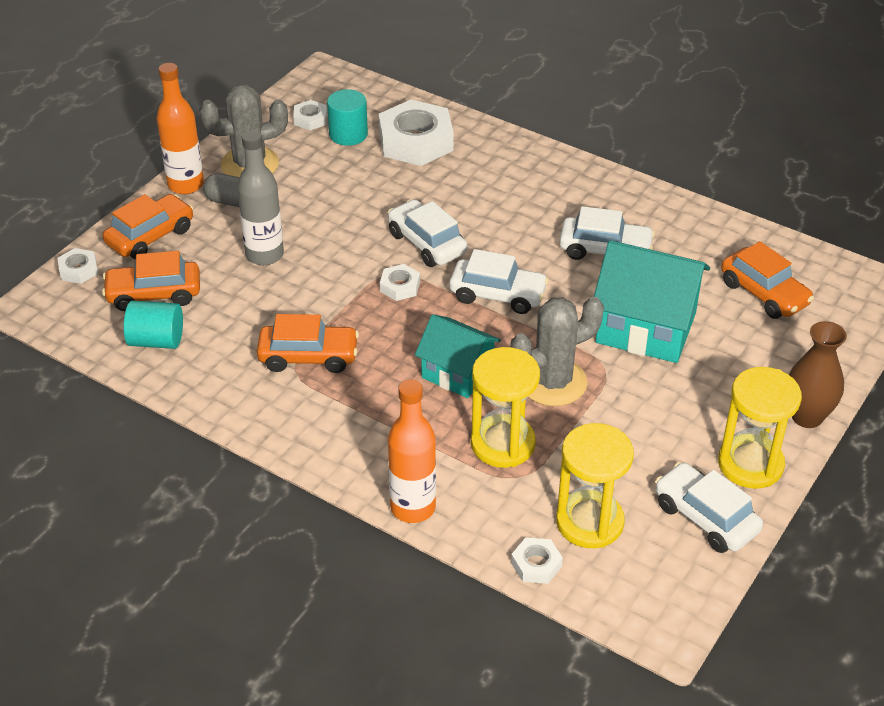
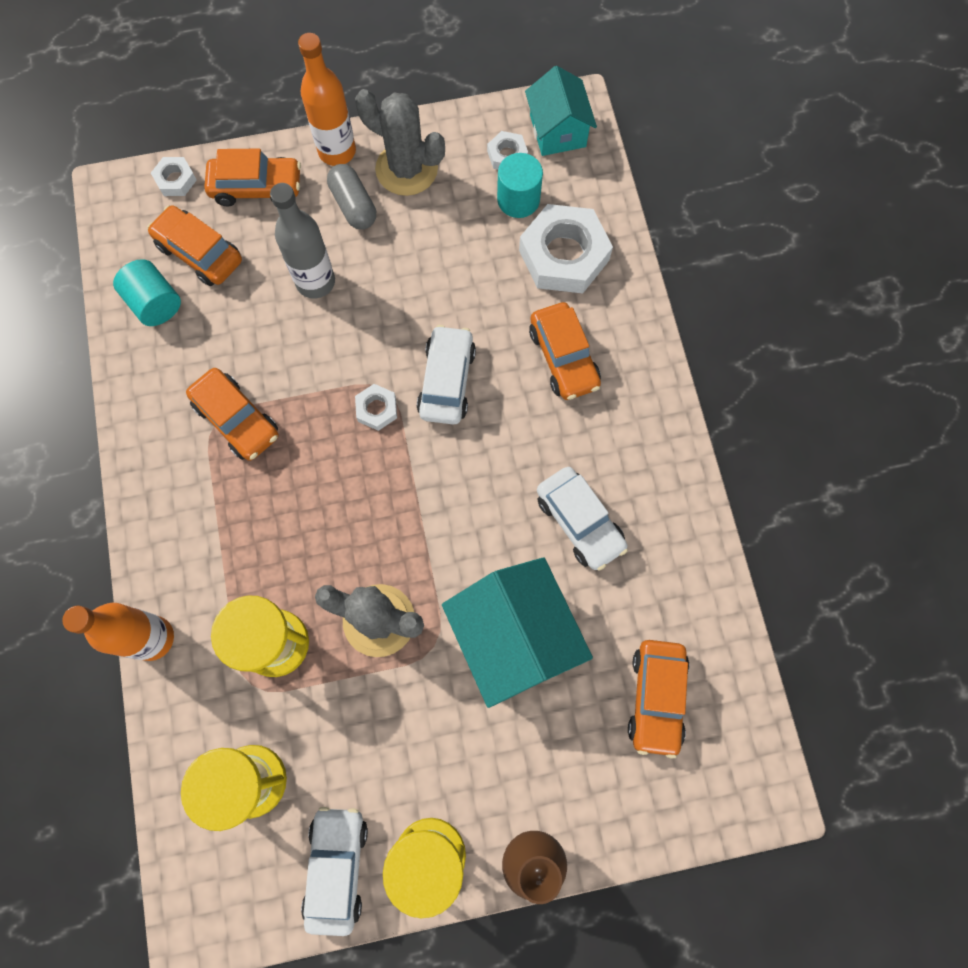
camera: 45 degrees right, 30 degrees up
turquoise house [415,314,501,398] -> turquoise house moved to [525,66,597,156]
white car [449,249,549,314] -> none
white nut [511,538,563,584] -> none
none -> orange car [529,302,601,400]

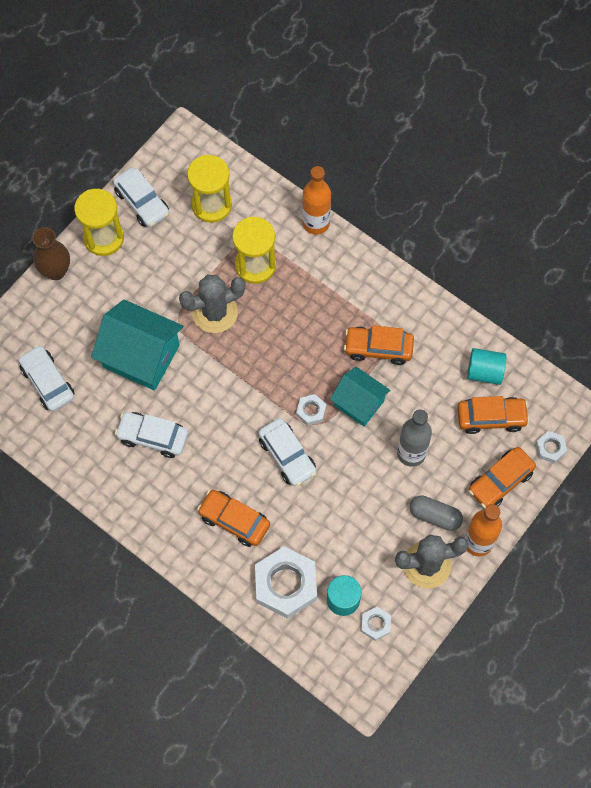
camera: 140 degrees right, 5 degrees down
turquoise house [525,66,597,156] -> turquoise house moved to [330,367,390,427]
orange car [628,640,689,759] -> white car [19,345,74,412]

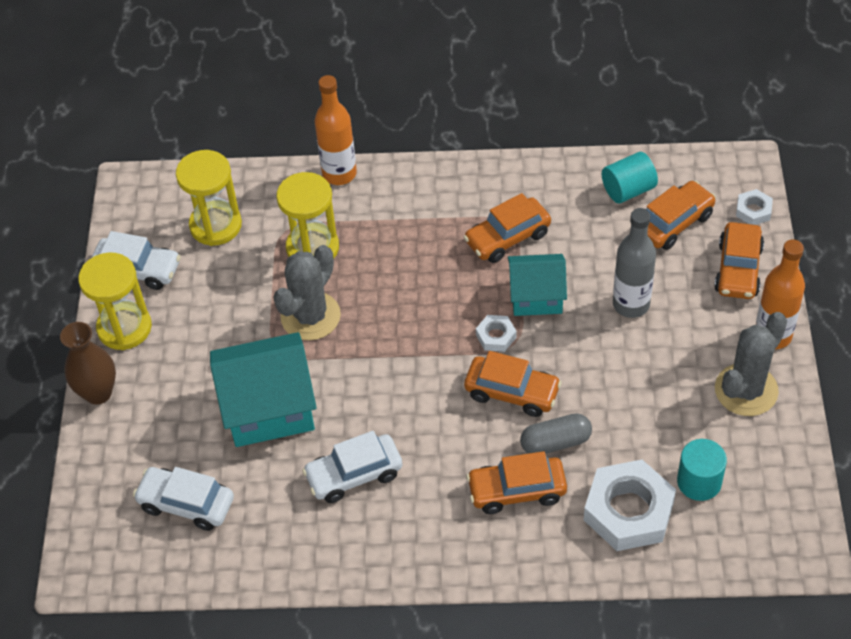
camera: 35 degrees left, 15 degrees down
white car [258,418,316,486] -> orange car [464,351,562,417]
white nut [361,607,391,641] -> none
grey capsule [410,495,463,531] -> grey capsule moved to [520,413,592,454]

